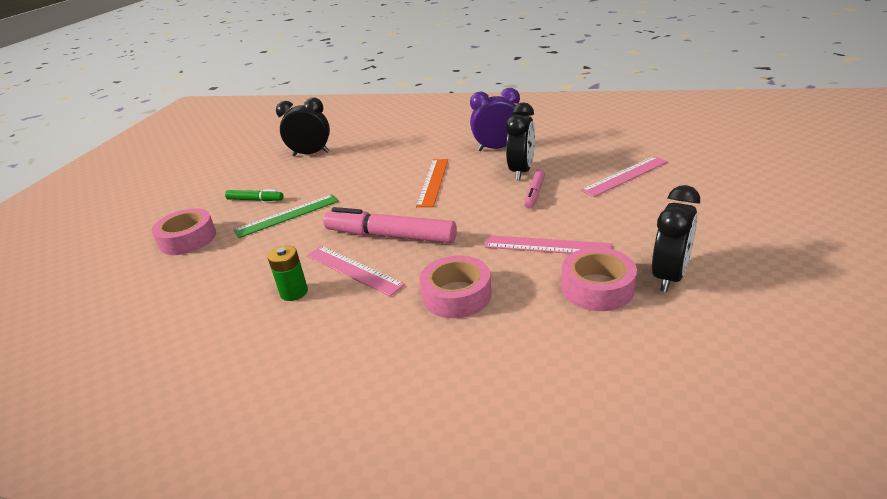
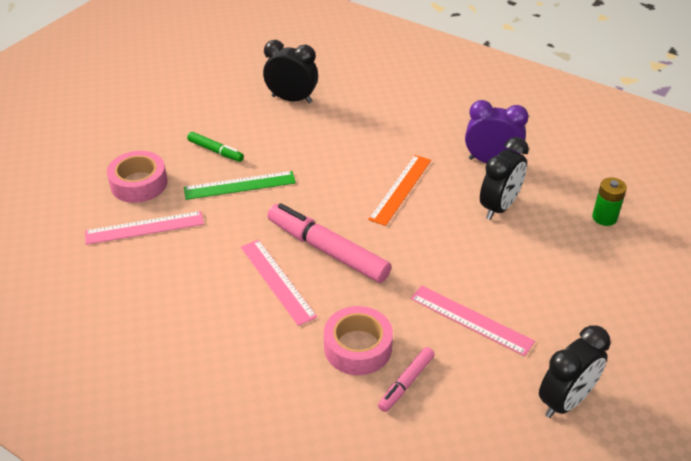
camera: 15 degrees right, 10 degrees up
green battery [268,246,308,301] -> green battery moved to [592,177,627,226]
pink marker [524,169,545,208] -> pink marker moved to [378,347,435,412]
pink tape [561,247,637,311] -> none
pink ruler [580,156,668,197] -> pink ruler moved to [85,211,204,245]

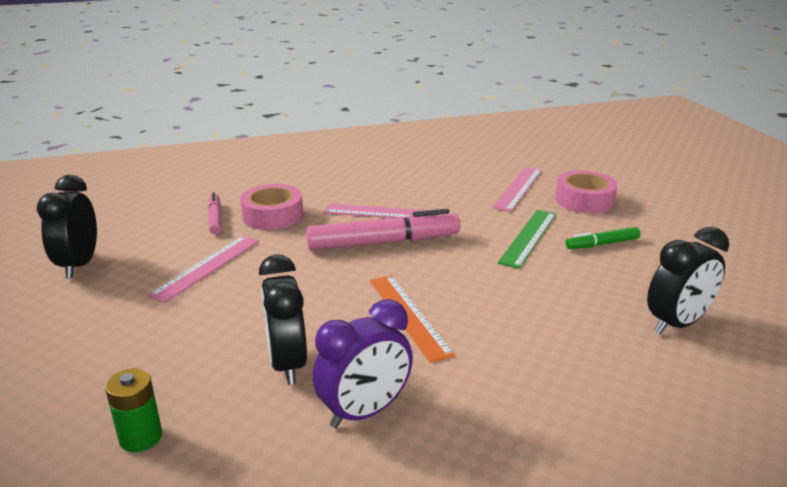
camera: 130 degrees right, 15 degrees down
pink ruler [411,285,535,356] -> pink ruler turned 45 degrees counterclockwise [147,236,259,303]

